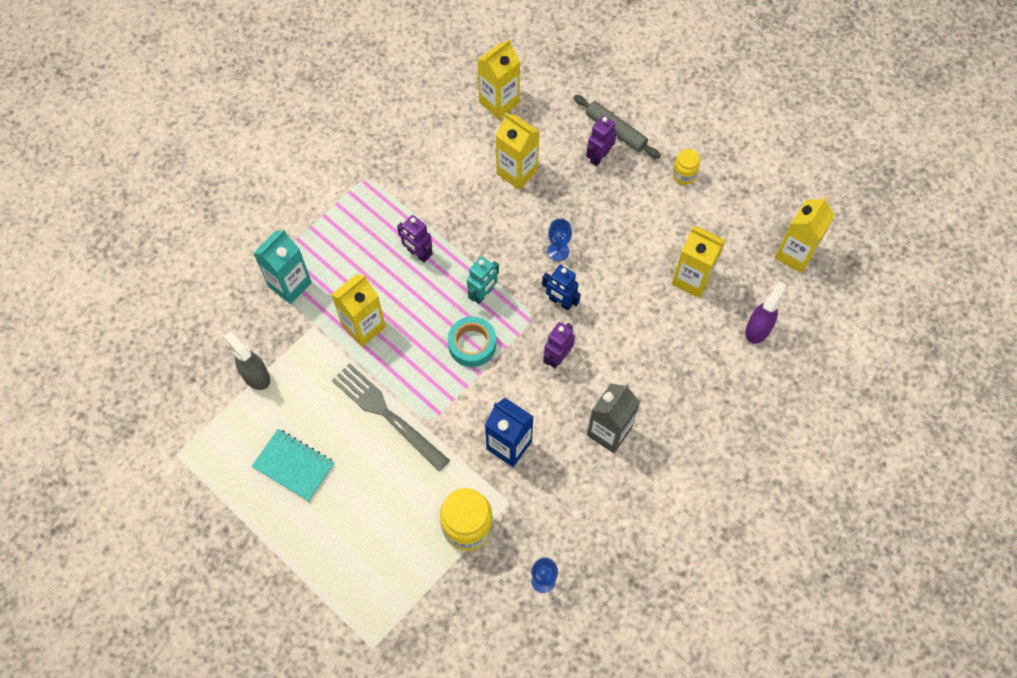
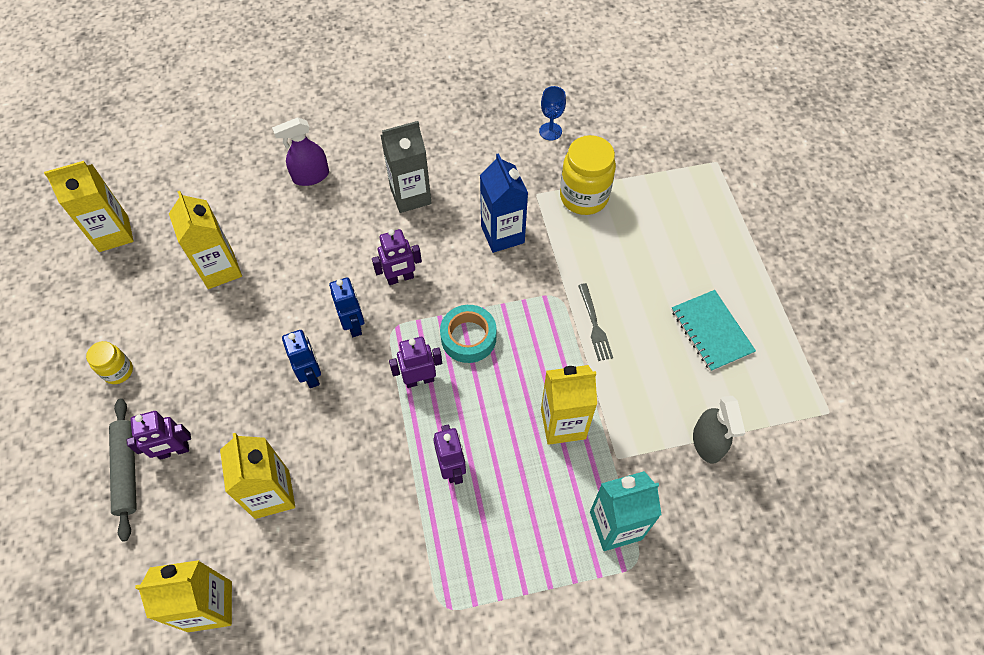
camera: 145 degrees left, 5 degrees down
grey fork [332,363,450,471] -> grey fork [578,283,613,361], size x0.53
turquoise robot [467,256,499,304] -> purple robot [389,337,442,388]
blue goblet [548,219,572,261] -> blue robot [282,330,321,388]
purple spray bottle [745,281,787,344] -> purple spray bottle moved to [272,117,329,186]

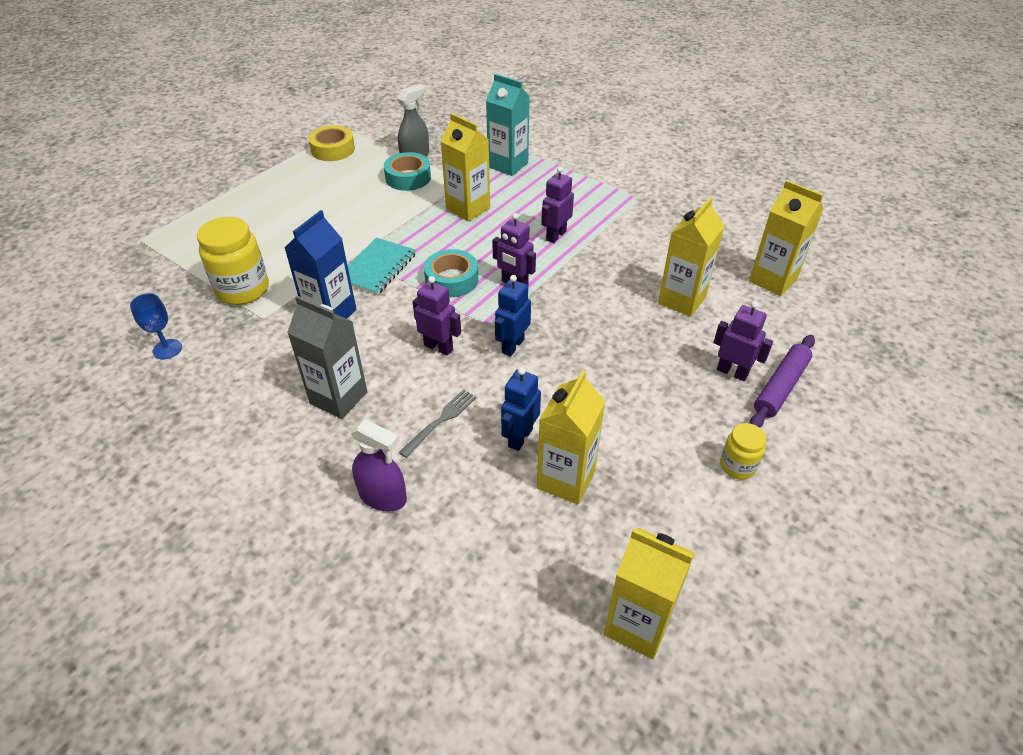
camera: 130 degrees left, 15 degrees down
grey rolling pin [109,399,137,542] -> purple rolling pin [750,335,815,428]
blue robot [282,330,321,388] -> blue robot moved to [501,367,541,451]
grey fork [578,283,613,361] -> grey fork moved to [399,389,477,458]
turquoise notebook [672,290,756,372] -> turquoise notebook moved to [348,237,416,295]
none -> yellow tape [308,125,355,161]
none -> turquoise tape [384,152,431,191]

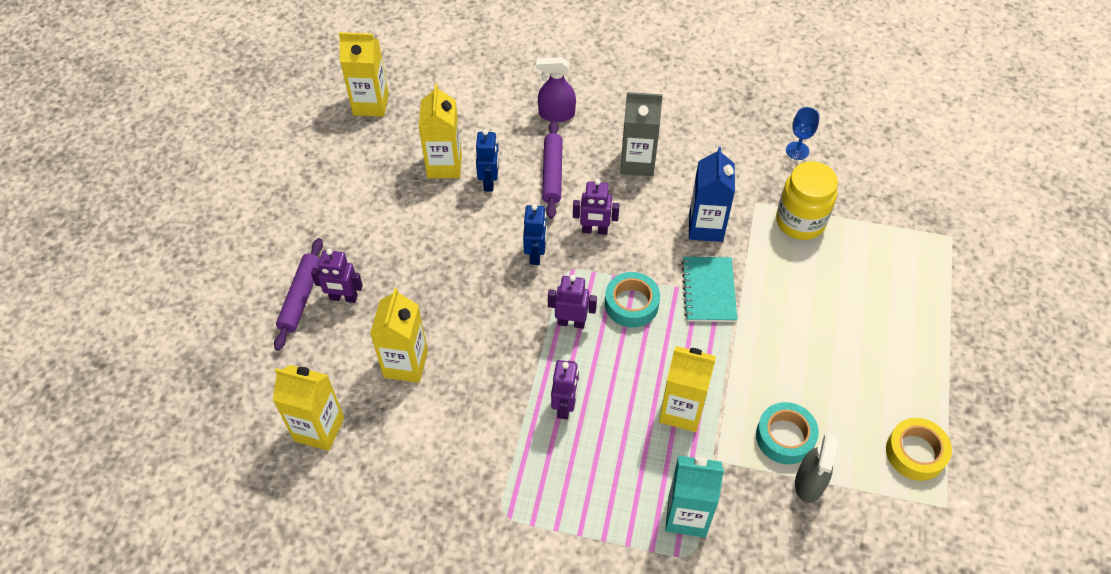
camera: 155 degrees right, 10 degrees up
grey fork [399,389,477,458] -> purple rolling pin [542,120,563,219]
yellow jar [720,423,766,479] -> none

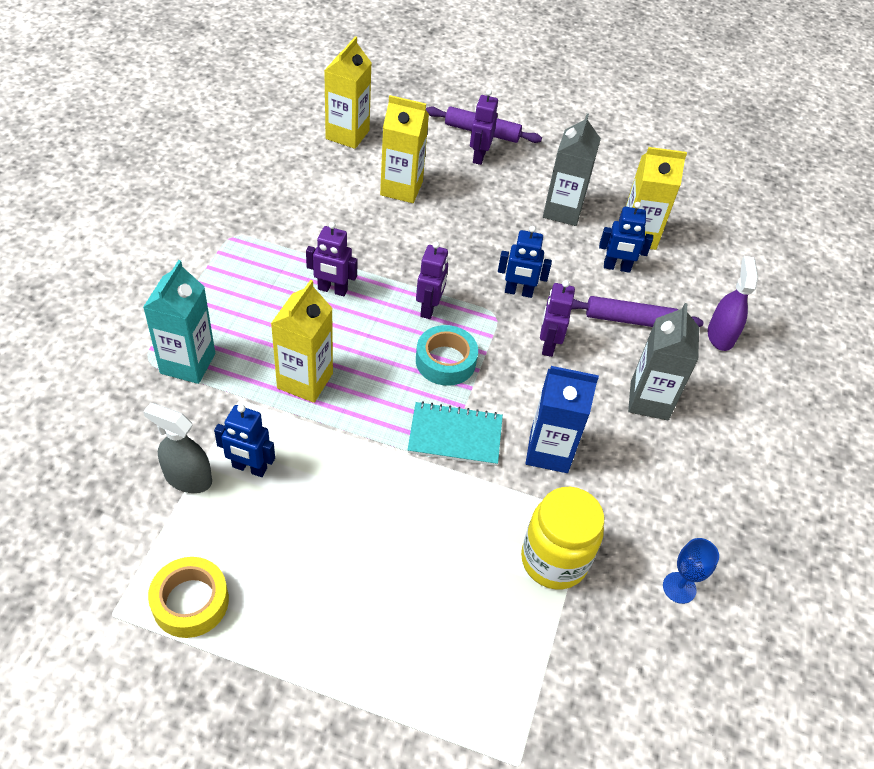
camera: 90 degrees right, 5 degrees down
yellow carton [339,32,389,117] -> none
turquoise tape [756,402,819,464] -> blue robot [214,404,275,477]
none -> grey carton [543,113,601,226]

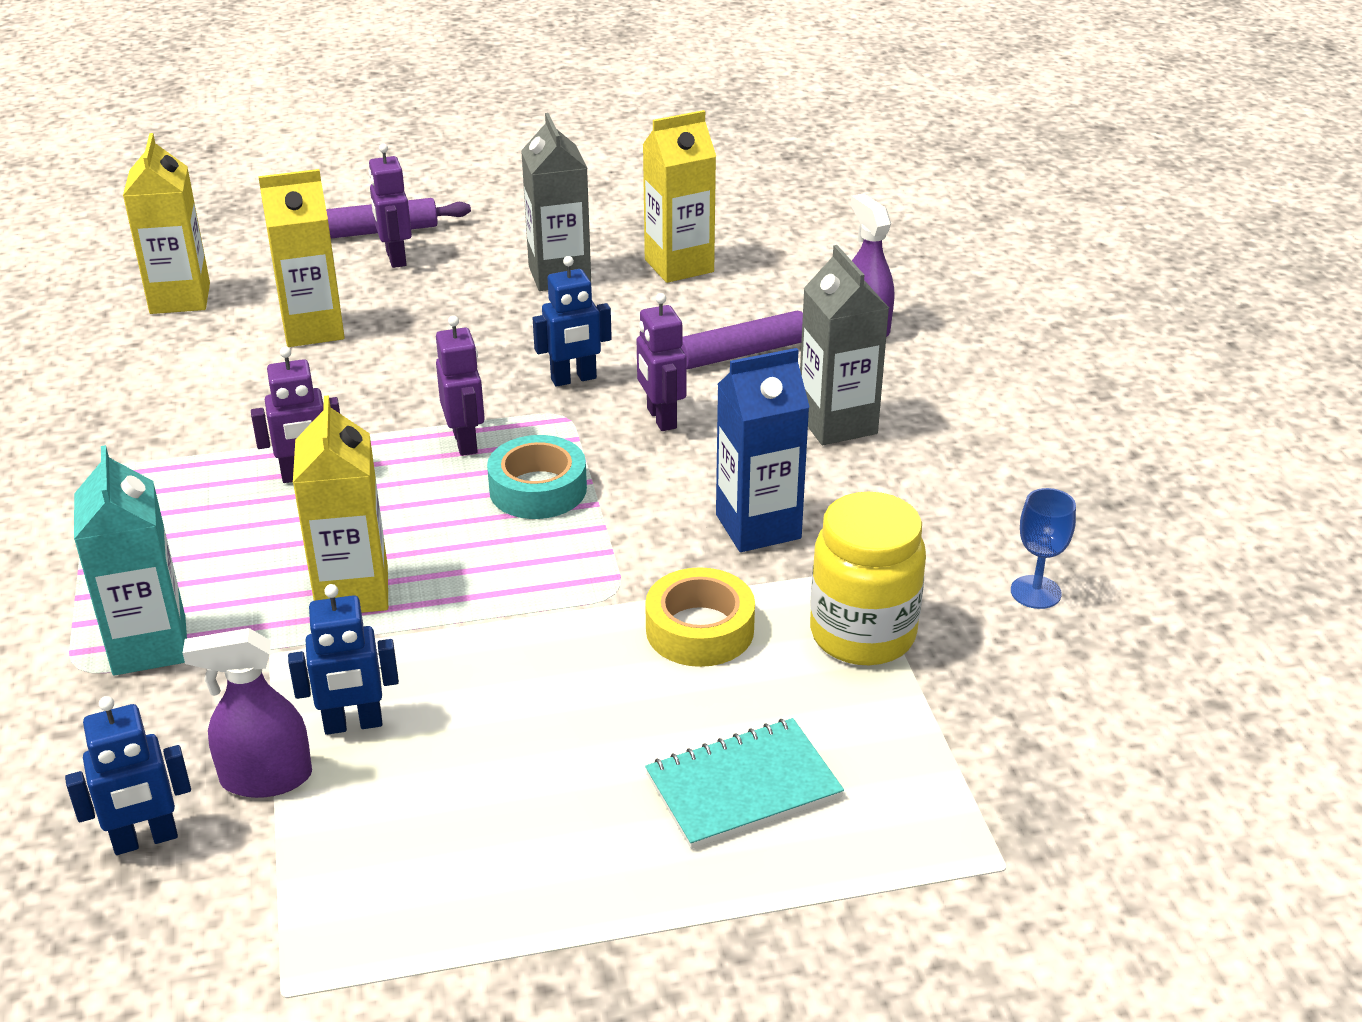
camera: 25 degrees left, 15 degrees down
grey spray bottle [143,403,212,493] -> purple spray bottle [183,628,312,798]
yellow tape [148,557,229,638] -> yellow tape moved to [645,567,755,667]
turquoise notebook [408,401,503,466] -> turquoise notebook moved to [645,718,844,849]
blue robot [599,202,653,273] -> blue robot moved to [65,696,191,855]

